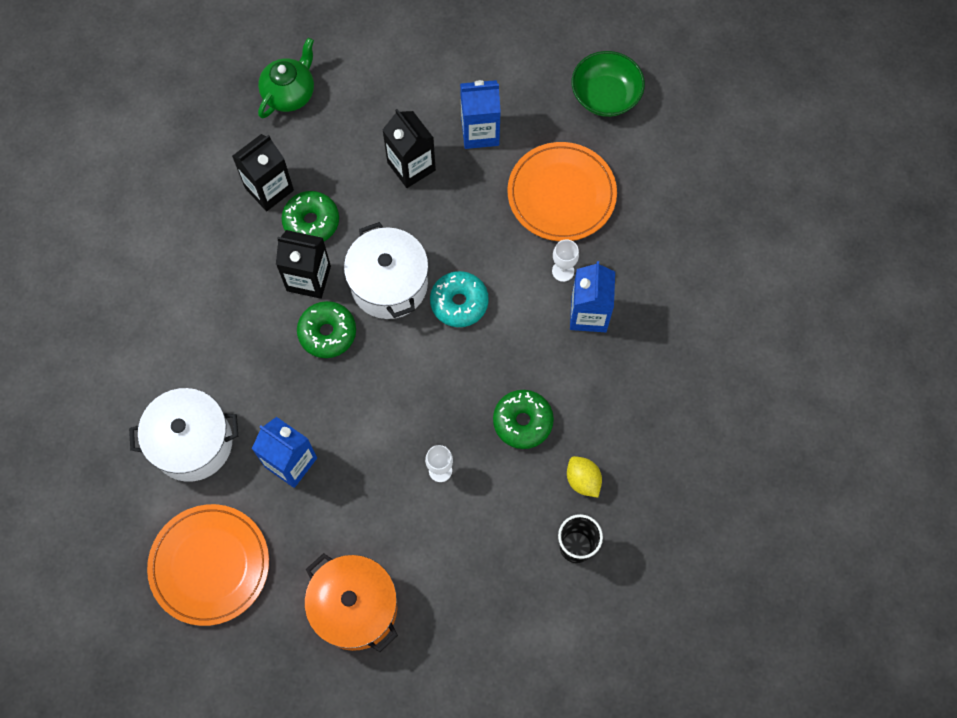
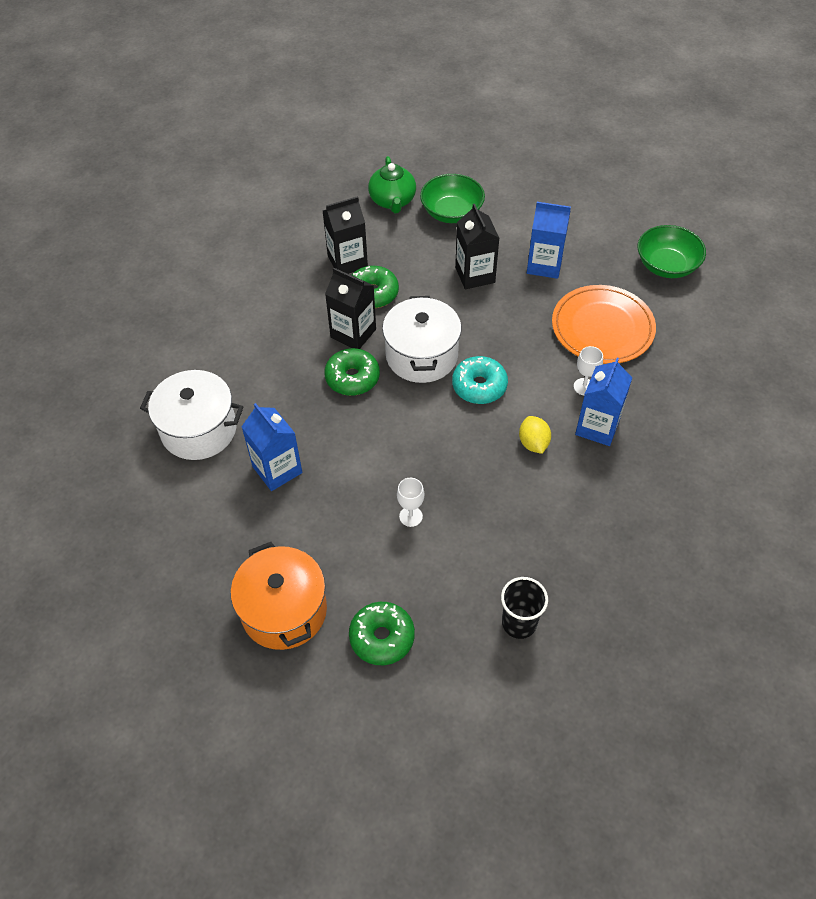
camera: 20 degrees right, 15 degrees down
orange plate [147,504,269,626] -> none
green teapot [258,38,314,119] -> green teapot turned 120 degrees clockwise [368,156,416,213]
green donut [493,390,554,449] -> green donut moved to [349,602,415,665]
yellow lemon [567,456,602,498] -> yellow lemon moved to [519,416,551,454]
none -> green bowl [420,174,485,223]

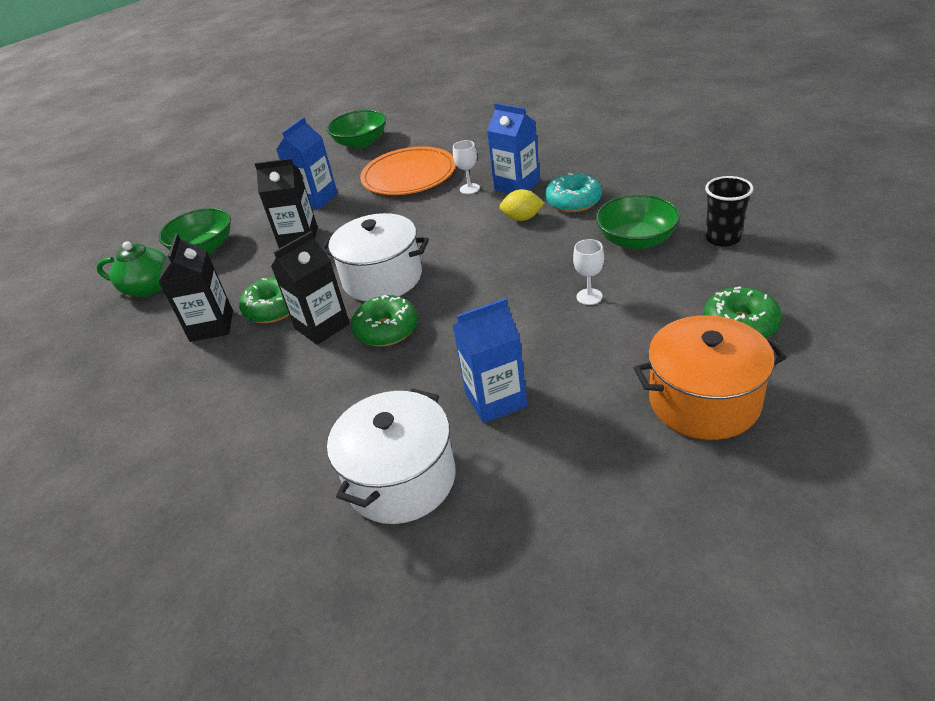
camera: 70 degrees left, 15 degrees down
turquoise donut [452,356,508,404] -> turquoise donut moved to [545,173,602,212]
none -> green bowl [596,194,680,249]

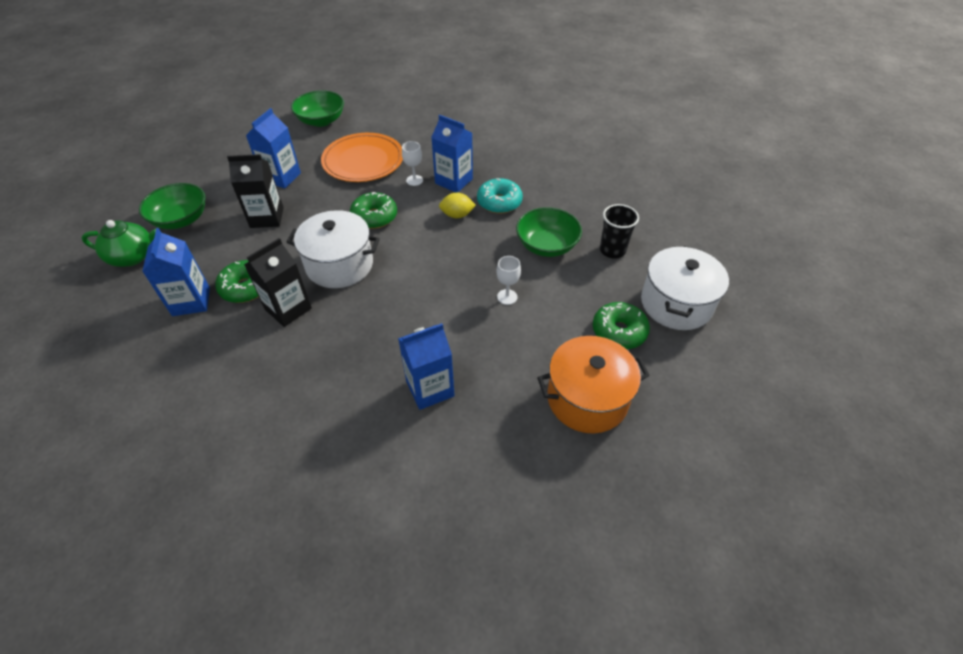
camera: 10 degrees left, 10 degrees up
black carton [159,233,233,342] -> blue carton [142,228,210,316]
white pot [327,388,456,524] -> white pot moved to [641,246,729,330]
green donut [351,295,418,347] -> green donut moved to [350,192,397,229]

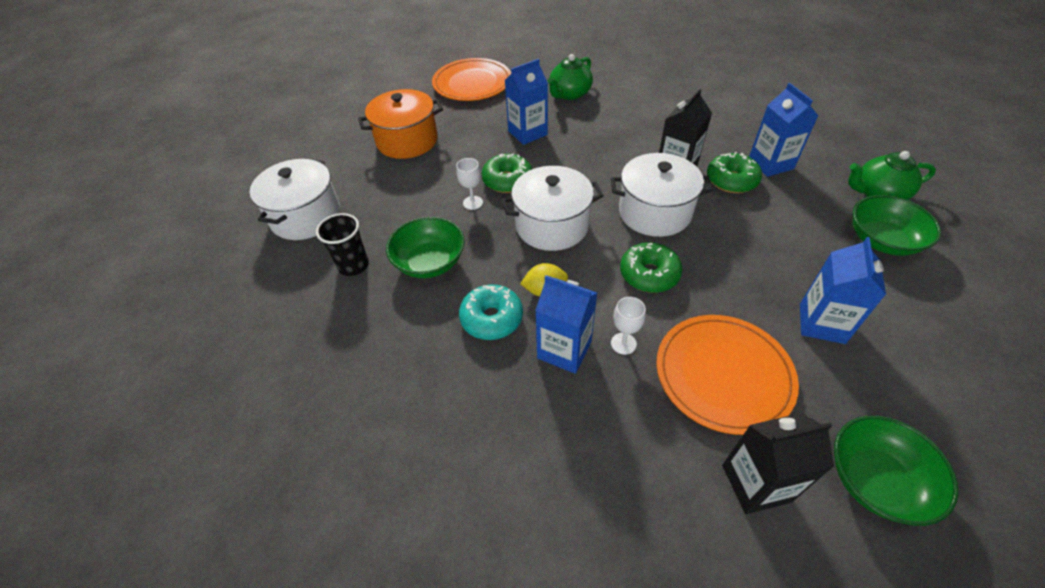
camera: 175 degrees right, 0 degrees up
black carton [227,154,284,228] -> black carton moved to [722,413,834,514]
green donut [593,302,650,349] -> green donut moved to [482,153,532,193]
none -> orange plate [432,58,511,101]
none -> white pot [502,166,603,251]
none -> green teapot [547,54,593,100]

